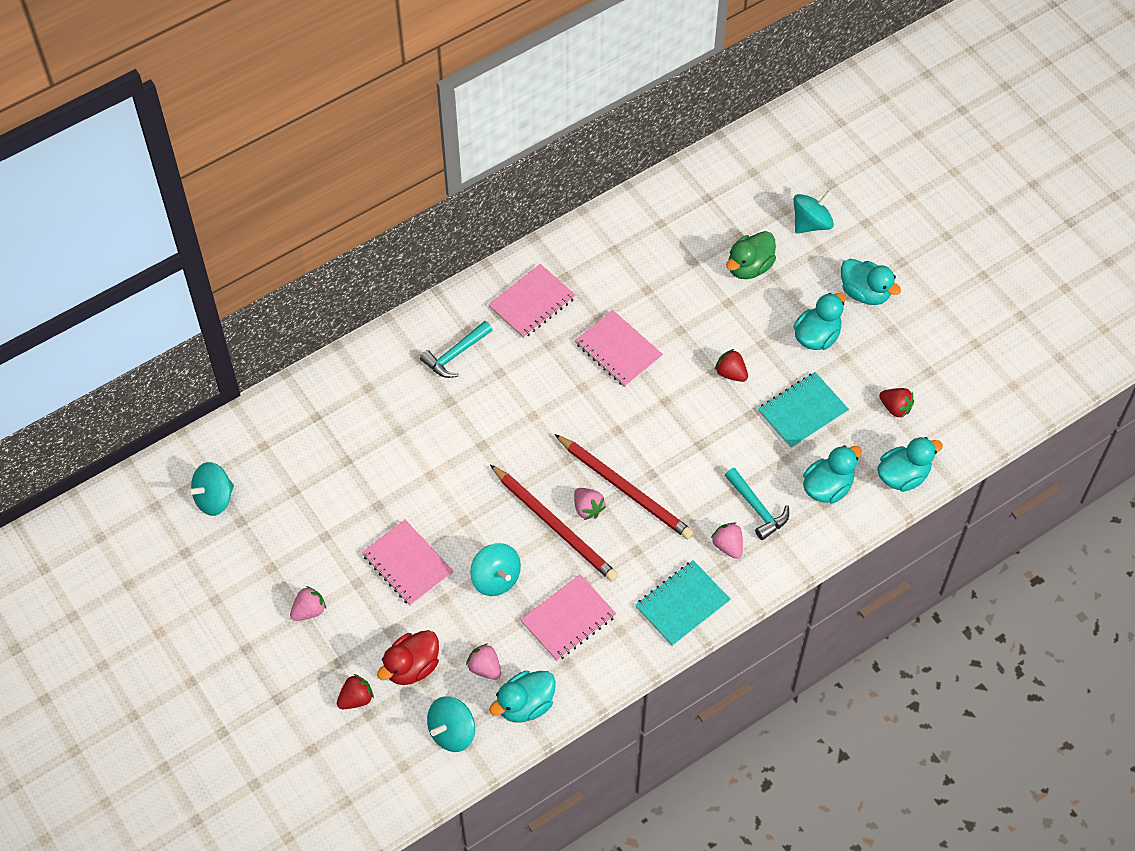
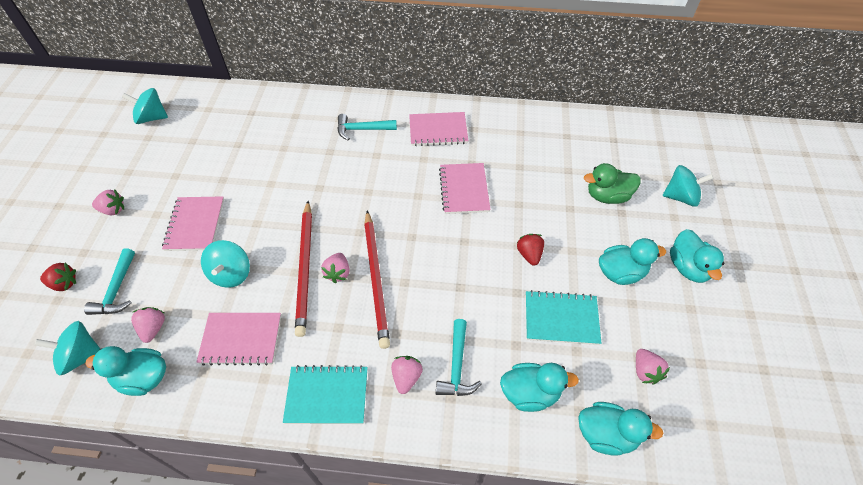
camera: 40 degrees right, 5 degrees down
red duck [377,630,439,685] -> turquoise hammer [84,248,135,315]
red strawberry [879,388,914,419] -> pink strawberry [636,349,670,384]

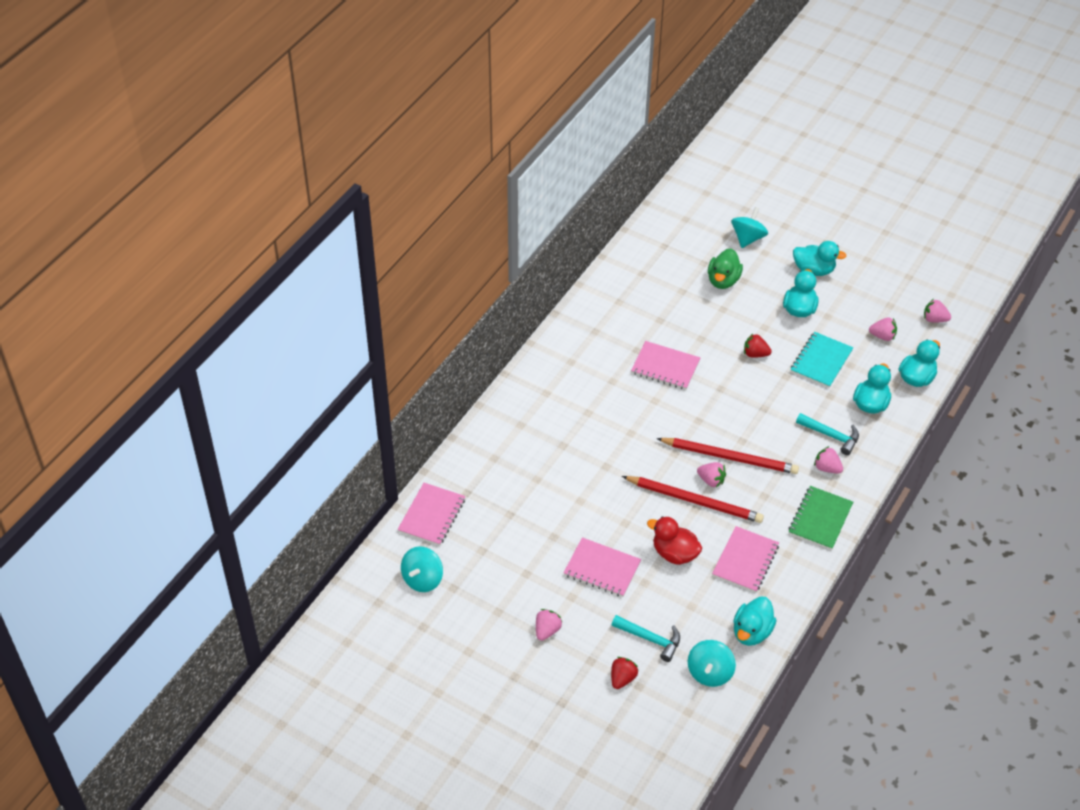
camera: 65 degrees left, 5 degrees down
pink strawberry [131,307,165,343] -> pink strawberry moved to [924,299,951,322]
turquoise spinning top [201,240,250,288] -> red duck [647,516,702,565]
turquoise notebook [283,365,368,424] -> green notebook [789,486,853,550]
turquoise hammer [337,114,397,140] -> none
pink notebook [409,112,469,146] -> pink notebook moved to [397,483,465,546]

